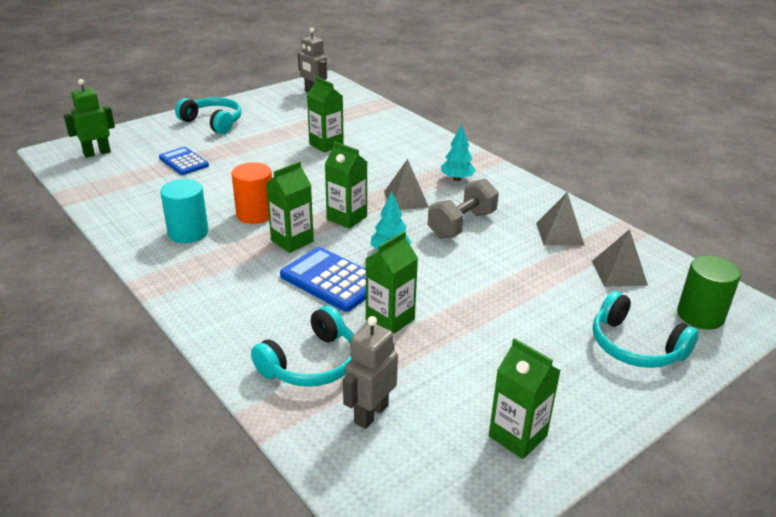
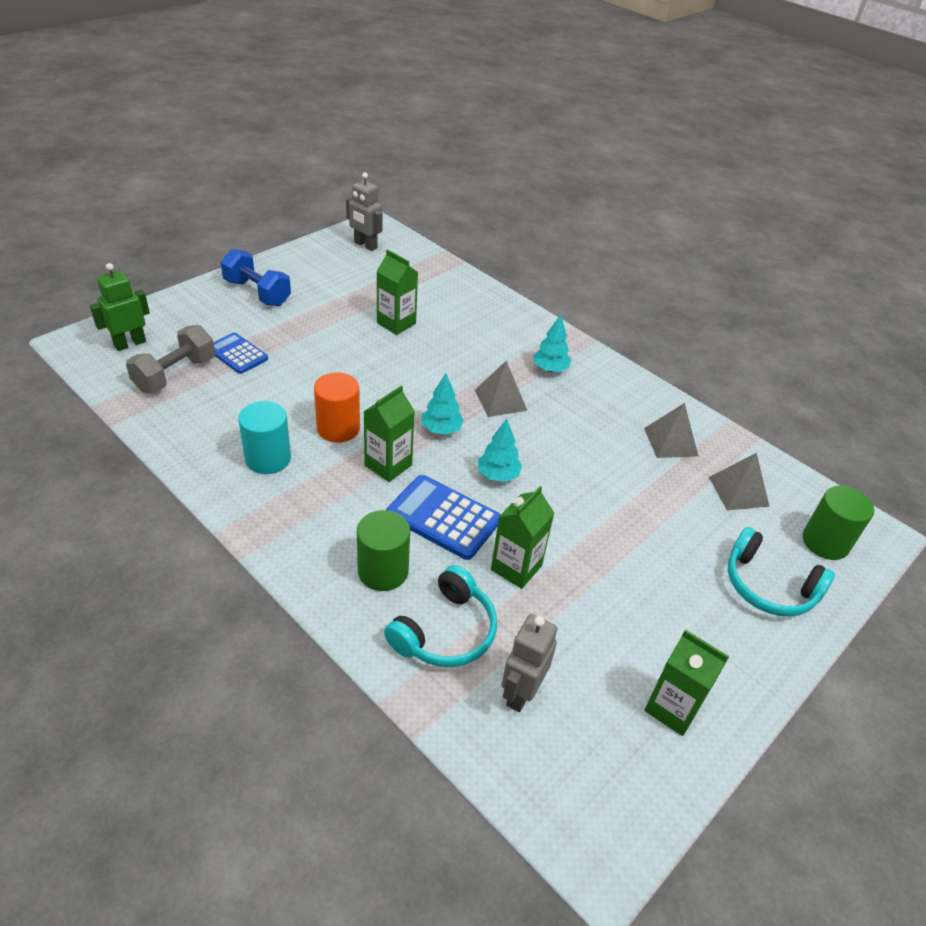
camera: 10 degrees left, 10 degrees up
turquoise headphones [175,97,242,134] -> blue dumbbell [220,249,291,306]
green carton [325,141,367,229] -> turquoise tree [422,373,464,434]
grey dumbbell [428,179,499,239] -> grey dumbbell moved to [126,325,215,393]
none -> green cylinder [357,510,410,591]

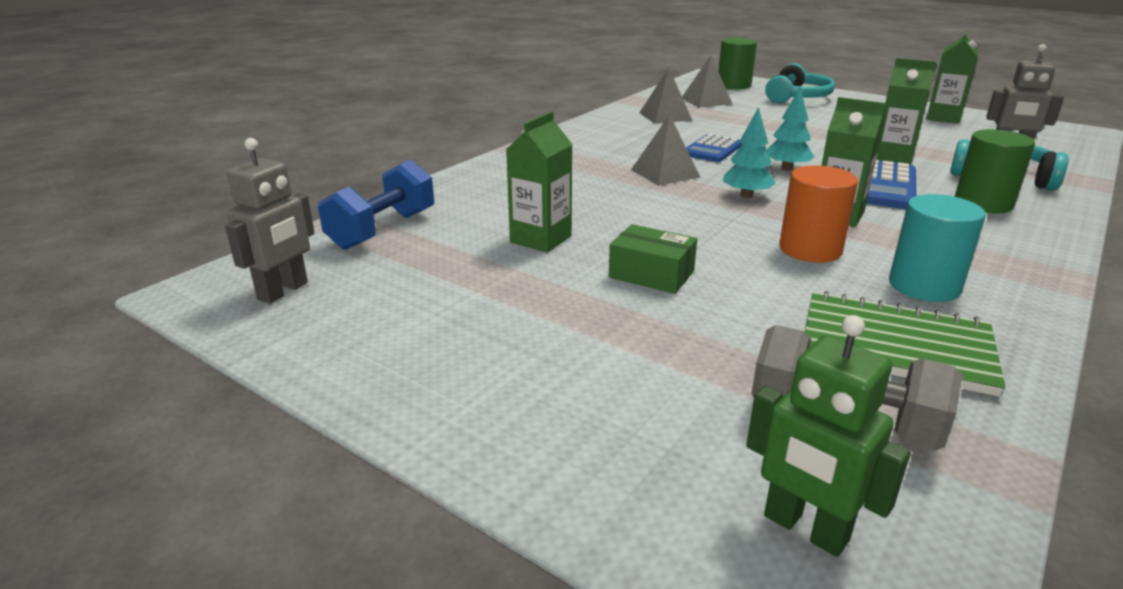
camera: 95 degrees left, 15 degrees down
blue calculator [213,332,268,374] -> blue calculator moved to [686,134,742,162]
blue dumbbell [220,249,291,306] -> blue dumbbell moved to [318,160,434,250]
turquoise tree [533,314,571,372] -> none
none -> green box [609,224,697,294]
none -> green notebook [805,291,1005,397]

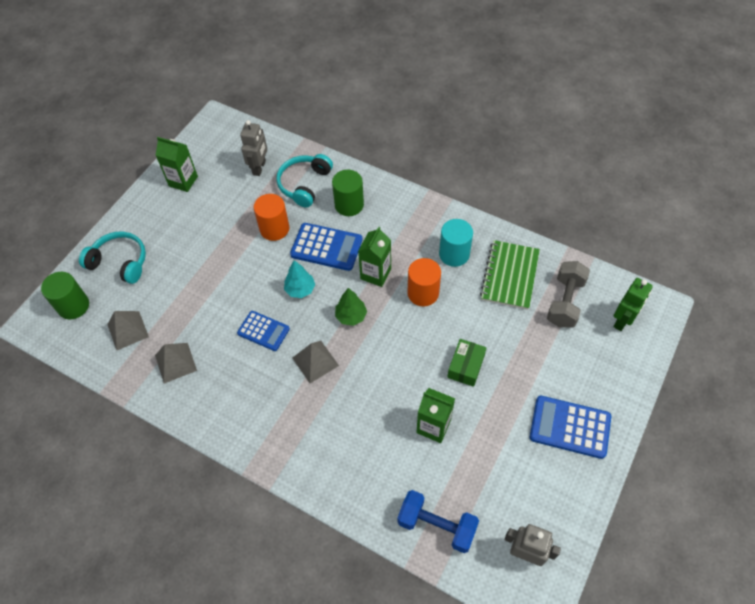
camera: 95 degrees left, 30 degrees up
turquoise tree [722,107,776,198] -> green tree [335,288,367,326]
green carton [876,58,936,165] -> orange cylinder [254,194,289,241]
none -> blue calculator [530,396,611,459]

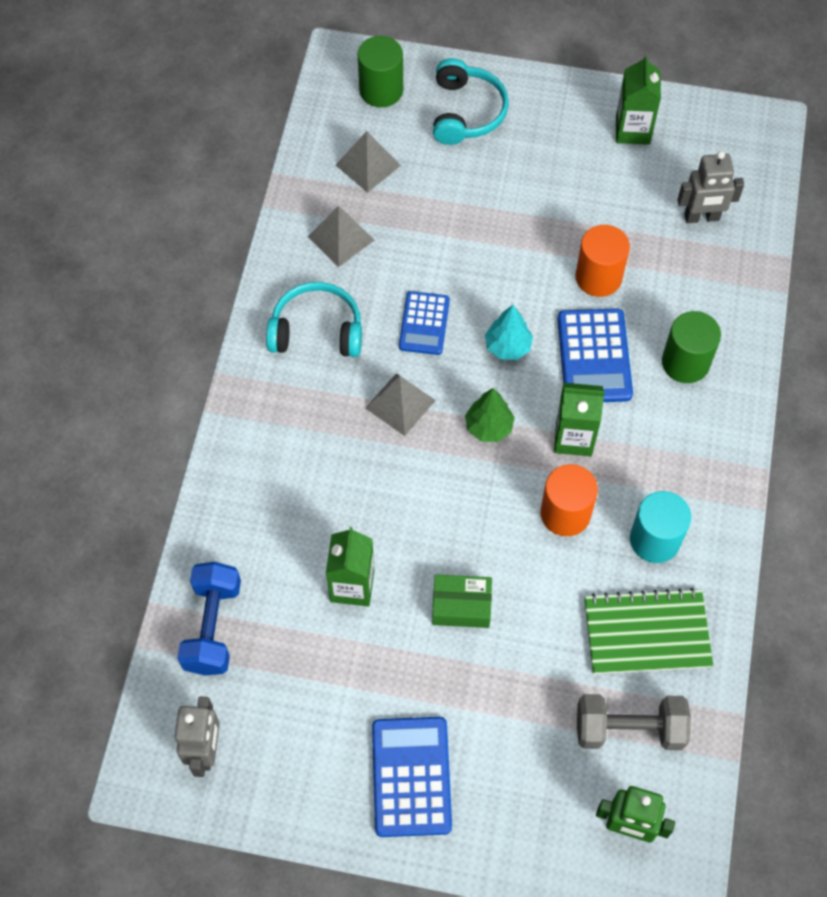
camera: 70 degrees right, 5 degrees up
turquoise headphones [276,154,333,207] -> turquoise headphones moved to [266,282,362,357]

